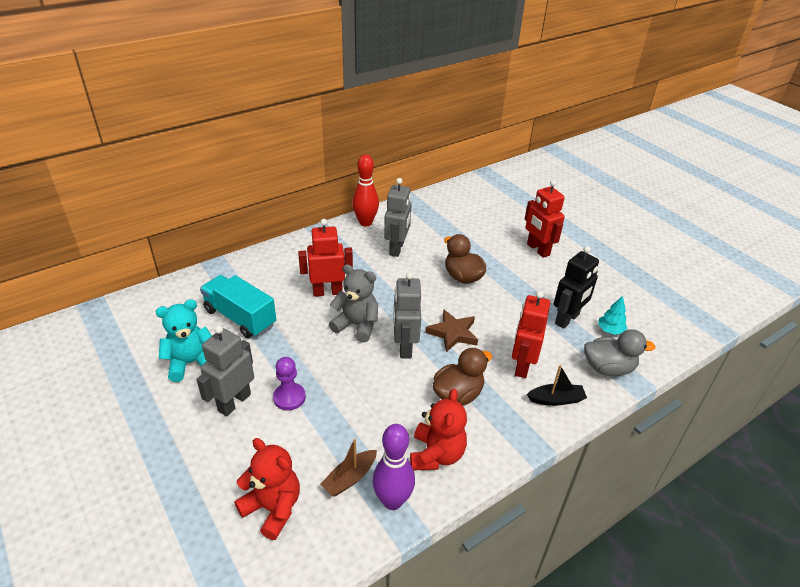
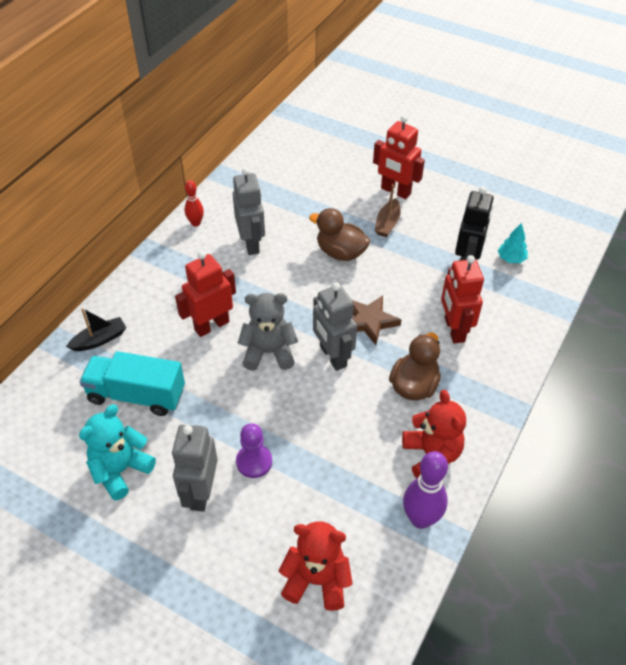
camera: 25 degrees left, 10 degrees up
brown boat [320,439,377,496] -> brown boat moved to [375,184,401,237]
red bowling pin [352,155,379,226] -> red bowling pin [185,180,204,227], size x0.59
black boat [527,365,587,406] -> black boat moved to [66,308,126,351]
grey duck [584,329,655,376] -> none

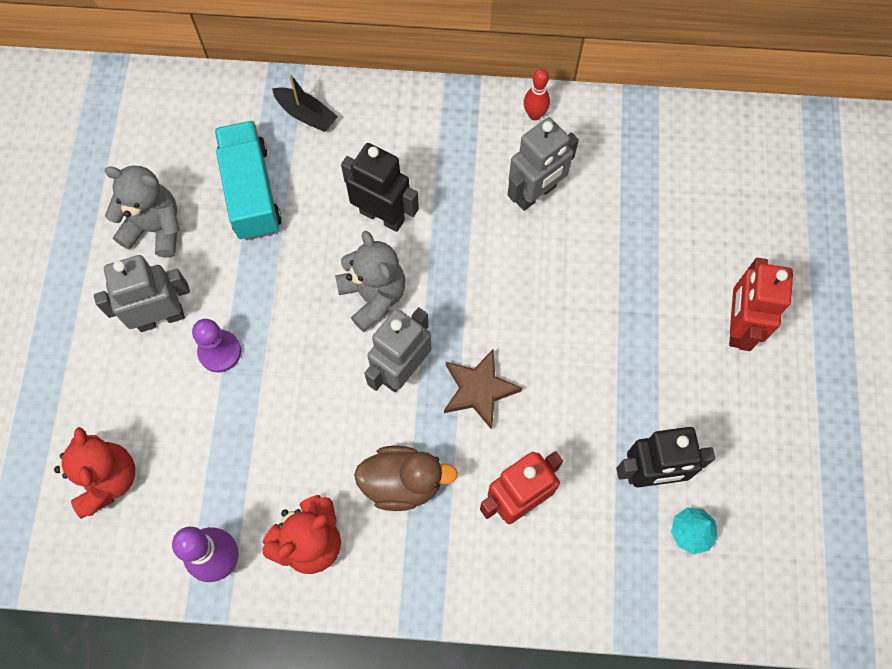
camera: 65 degrees right, 20 degrees up
turquoise teddy bear [79,405,156,500] -> grey teddy bear [104,166,179,258]
red robot [175,251,236,337] -> black robot [341,143,419,232]
brown duck [309,208,370,261] -> none
brown boat [375,184,401,237] -> none

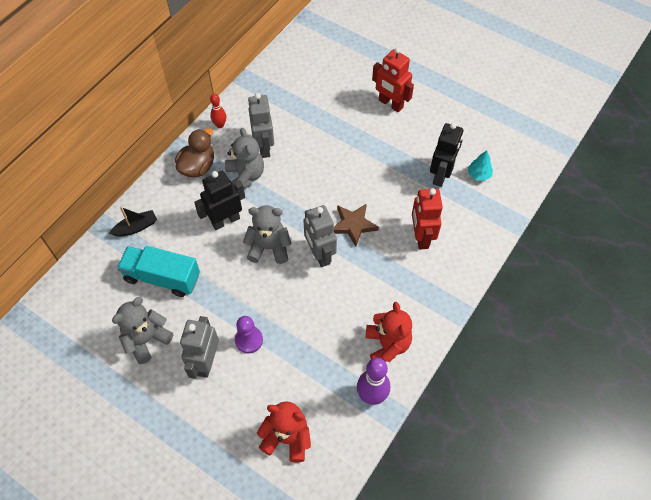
camera: 60 degrees left, 10 degrees down
brown duck [354,446,458,511] -> brown duck moved to [175,128,214,178]
none -> grey teddy bear [225,128,264,189]

